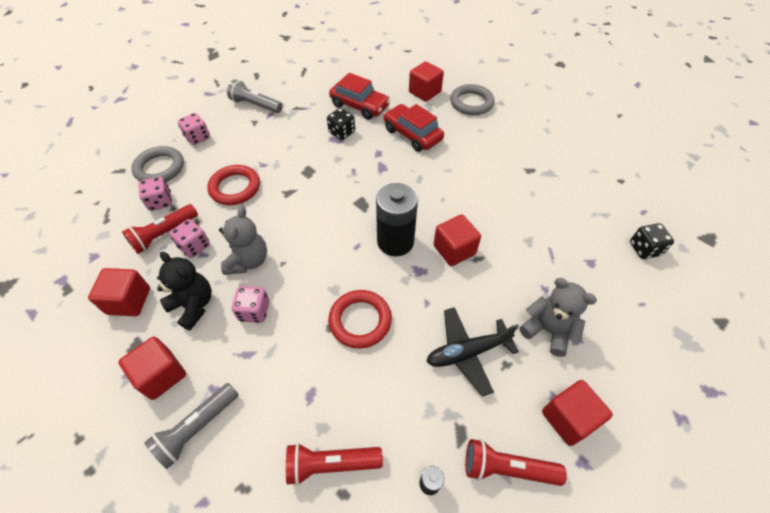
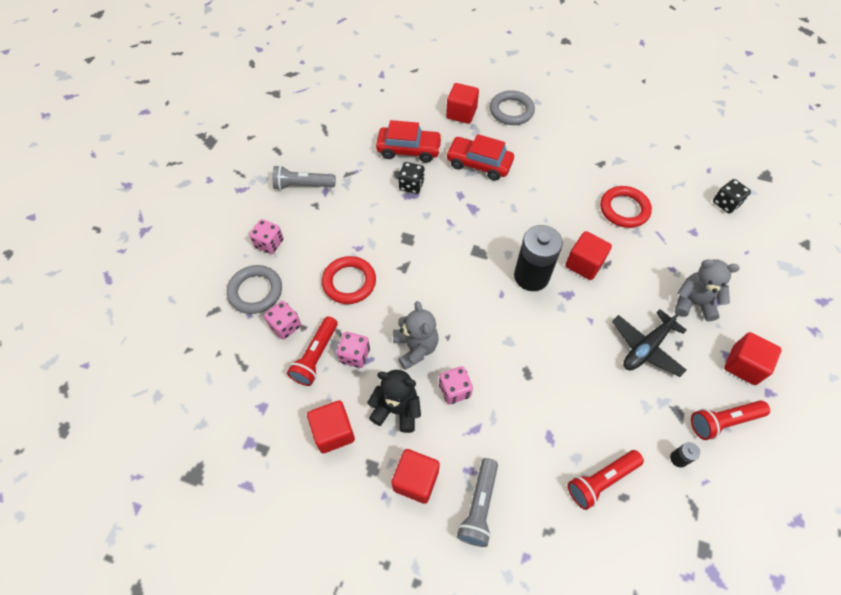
camera: 25 degrees left, 5 degrees up
red ring [328,290,392,348] -> red ring moved to [600,186,652,228]

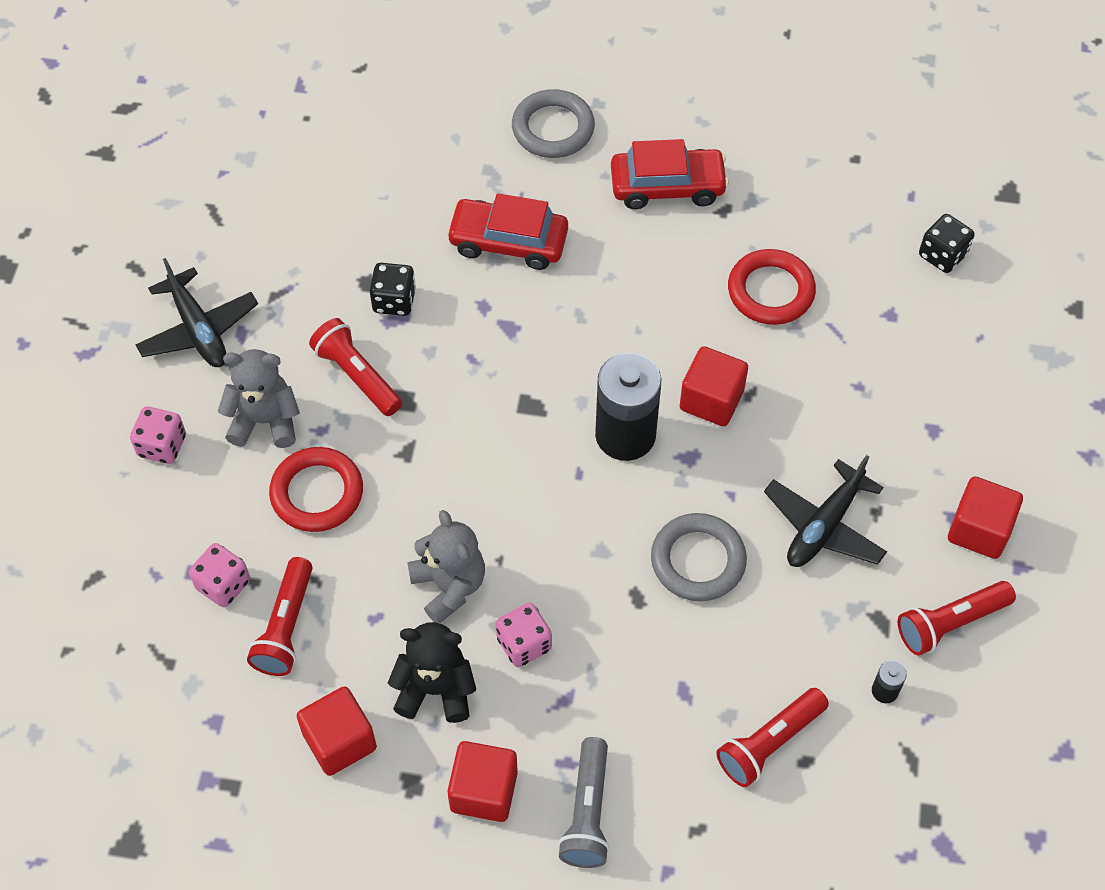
camera: 10 degrees left, 0 degrees up
grey ring [227,265,282,314] -> grey ring moved to [651,513,747,601]
grey flashlight [272,165,336,190] -> black plane [135,258,258,367]
pink dice [337,332,370,368] -> none
red car [376,120,442,163] -> red car moved to [611,139,729,209]
red cube [446,83,479,124] -> none
grey teddy bear [675,259,740,321] -> grey teddy bear moved to [217,349,300,448]
none -> red flashlight [309,318,402,416]

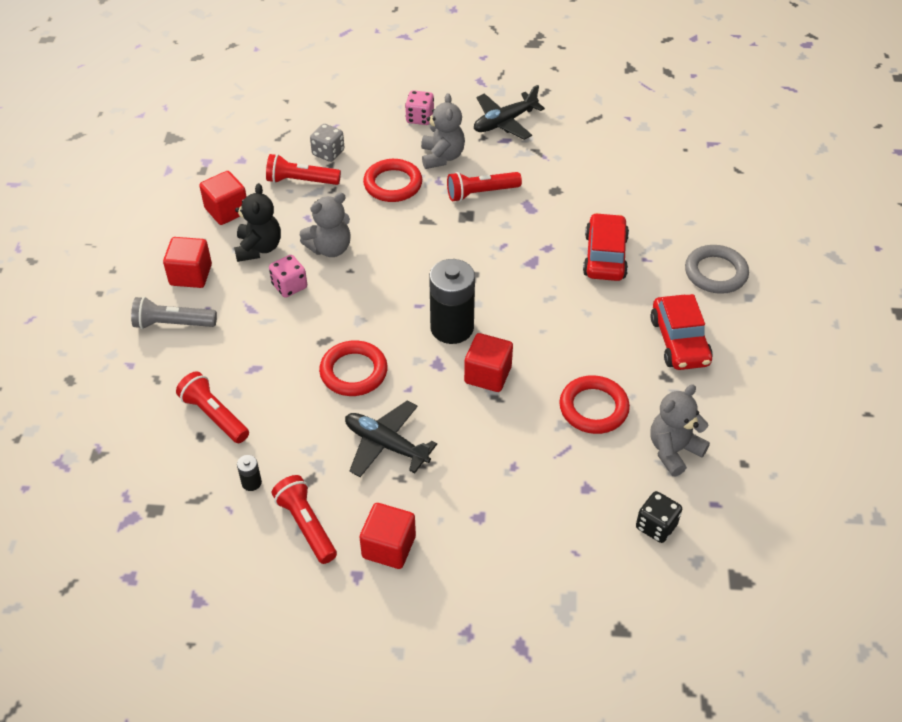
camera: 85 degrees right, 10 degrees down
pink dice [189,543,250,607] -> grey dice [310,124,344,162]
red flashlight [309,318,402,416] -> red flashlight turned 150 degrees counterclockwise [447,172,522,202]
black dice [370,263,416,316] -> none
grey ring [651,513,747,601] -> red ring [319,341,388,396]
none -> grey teddy bear [651,384,710,476]

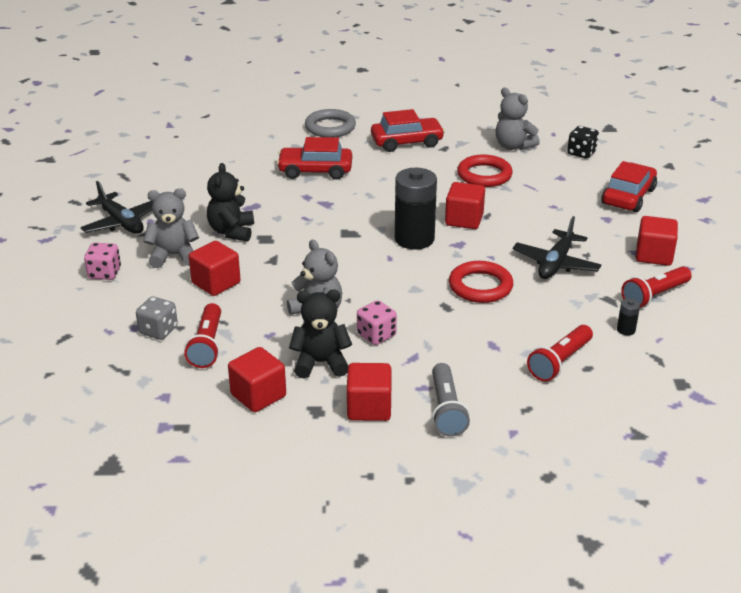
camera: 95 degrees left, 15 degrees down
red ring [363,159,422,202] -> red cube [189,241,241,296]
red flashlight [447,172,522,202] -> black teddy bear [207,163,254,241]
none -> red car [602,161,657,212]

